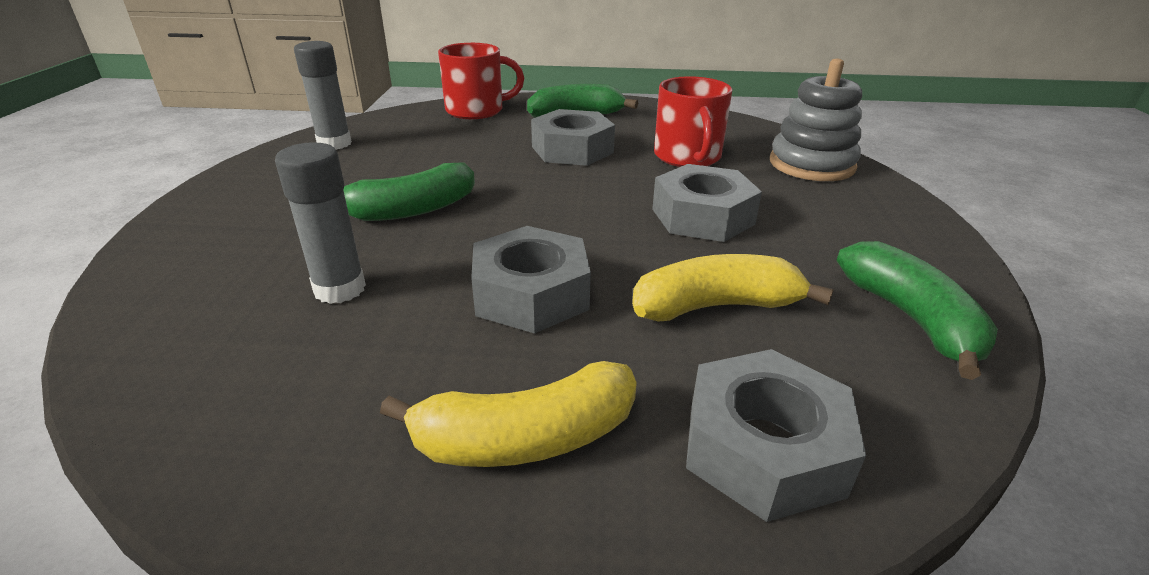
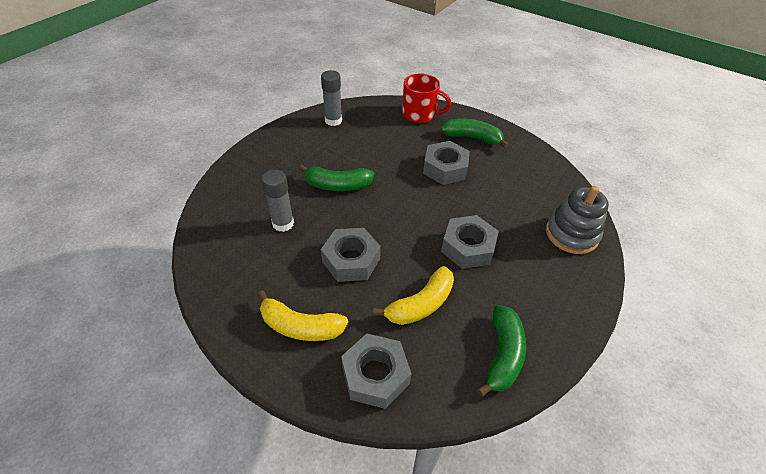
camera: 30 degrees right, 15 degrees up
yellow banana [632,254,834,322] -> yellow banana turned 120 degrees clockwise [373,266,454,325]
red mug [654,76,732,167] -> none

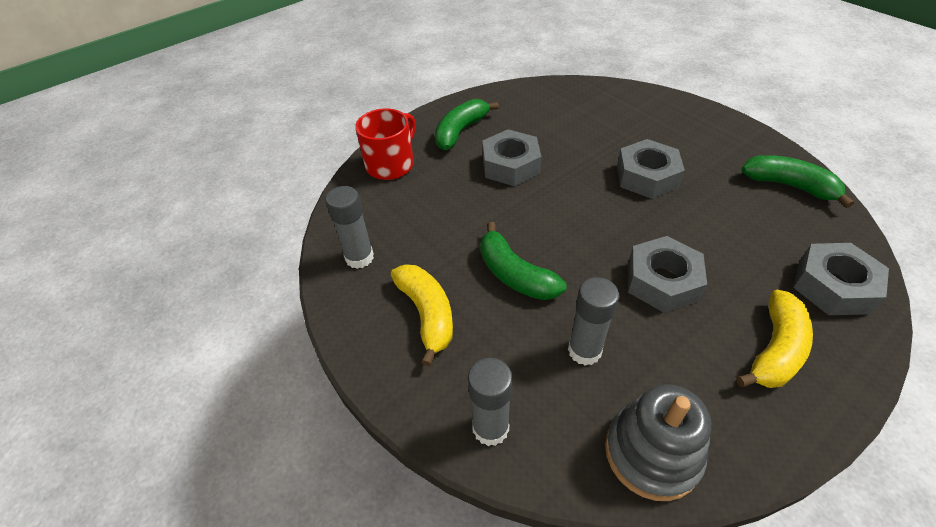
camera: 70 degrees left, 0 degrees up
green banana [299,165,374,191] -> green banana turned 120 degrees clockwise [480,222,566,300]
yellow banana [373,266,454,325] -> yellow banana moved to [391,264,453,366]
grey stacking toy [546,186,609,254] -> grey stacking toy moved to [605,384,712,501]
none -> grey glue stick [468,358,513,446]

